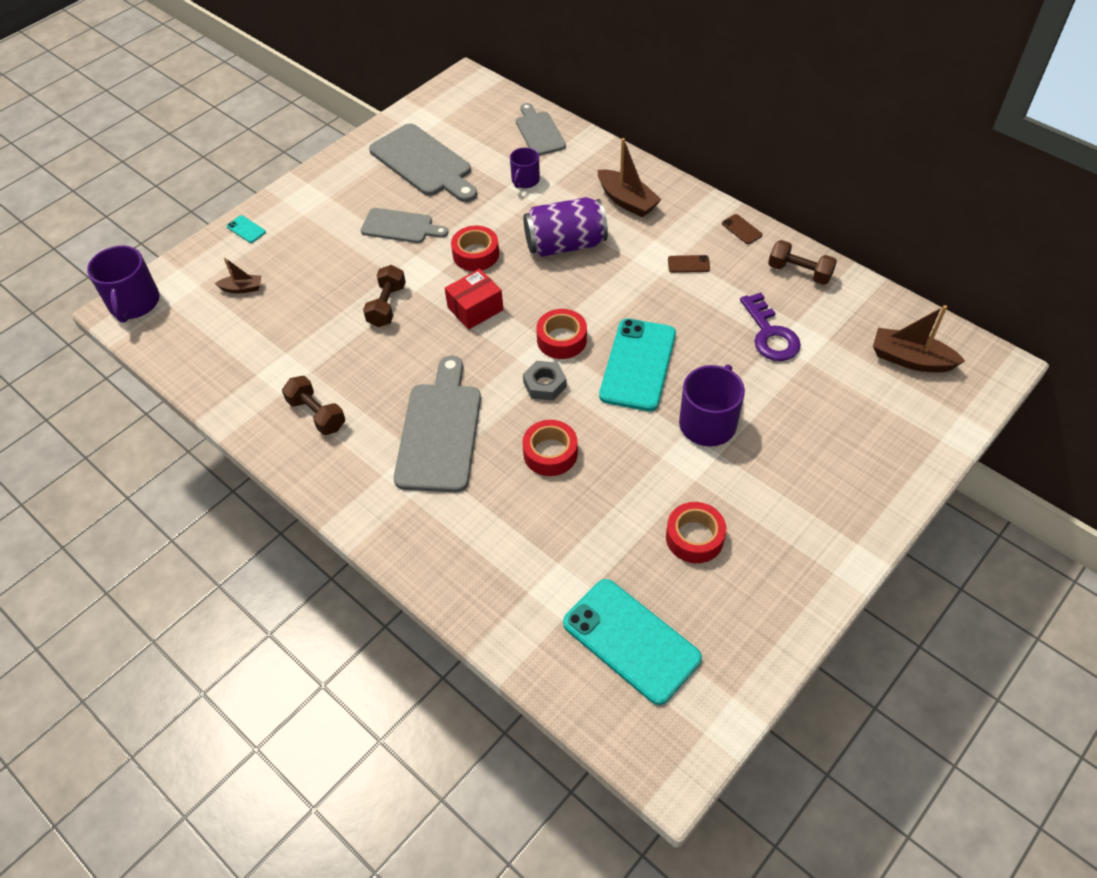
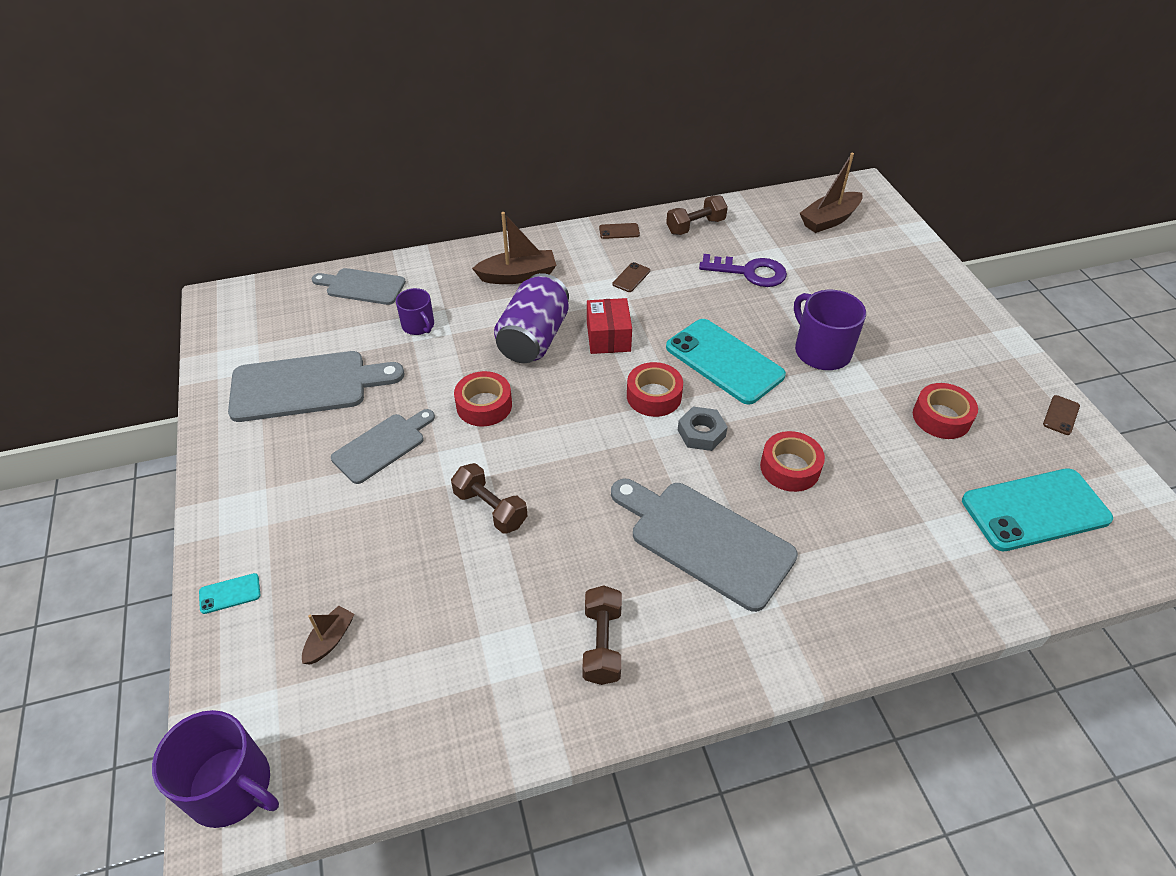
camera: 60 degrees left, 5 degrees down
brown dumbbell [282,376,345,435] -> brown dumbbell turned 75 degrees counterclockwise [583,586,622,685]
red box [445,269,503,330] -> red box moved to [587,298,632,354]
none -> brown phone [1043,395,1080,435]

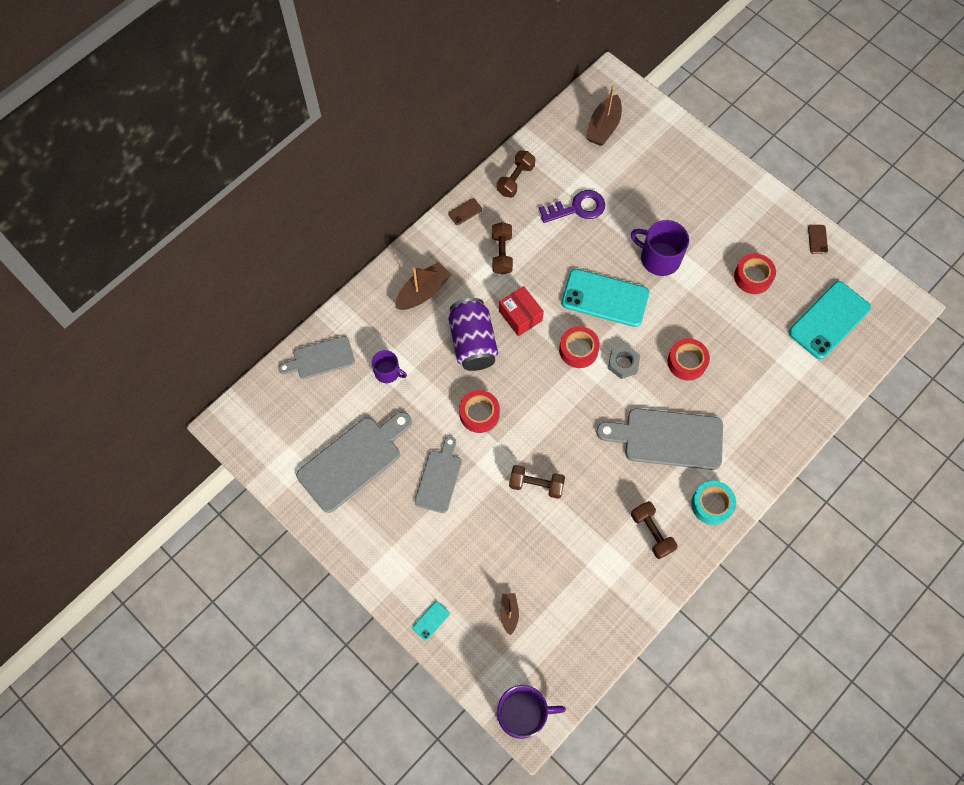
camera: 30 degrees left, 20 degrees up
brown phone [612,262,650,292] -> brown dumbbell [492,222,513,275]
none -> turquoise tape [691,481,736,525]

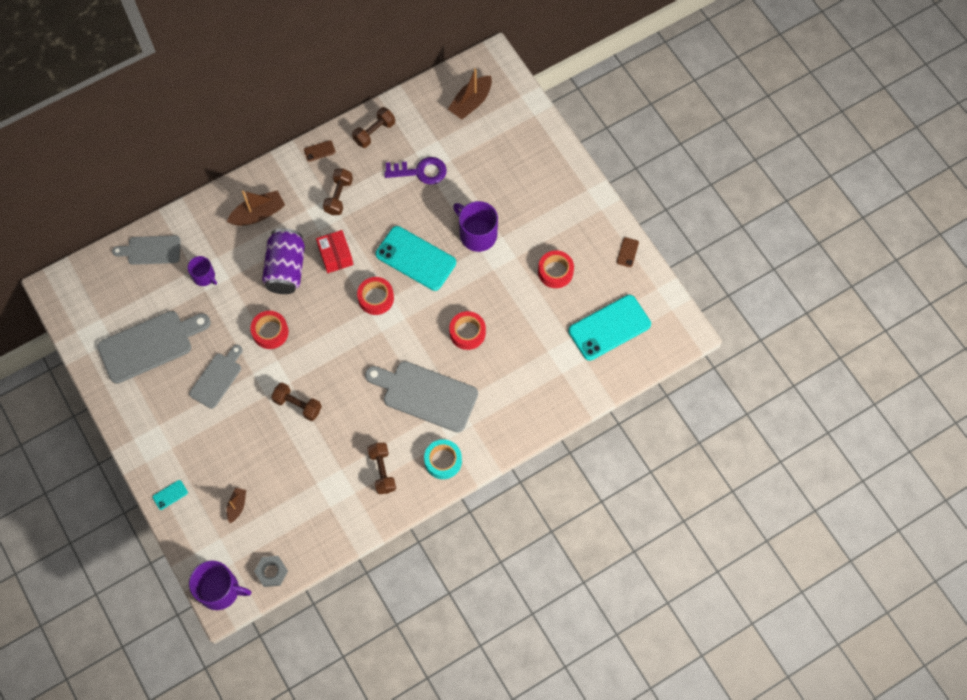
camera: 15 degrees right, 0 degrees up
grey nut [608,345,640,379] -> grey nut moved to [254,556,288,587]

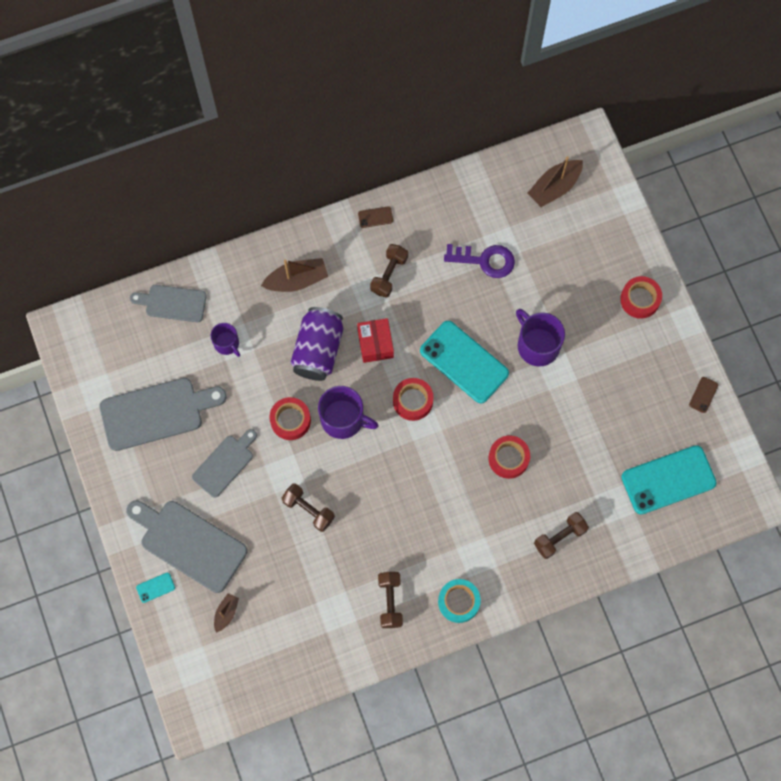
camera: 10 degrees right, 5 degrees up
purple mug [189,561,252,610] -> purple mug moved to [318,386,379,439]
grey nut [254,556,288,587] -> none
brown dumbbell [352,107,395,148] -> brown dumbbell moved to [534,512,589,559]
grey cutting board [365,361,478,432] -> grey cutting board moved to [126,500,247,593]
red tape [538,250,574,288] -> red tape moved to [620,276,662,319]

